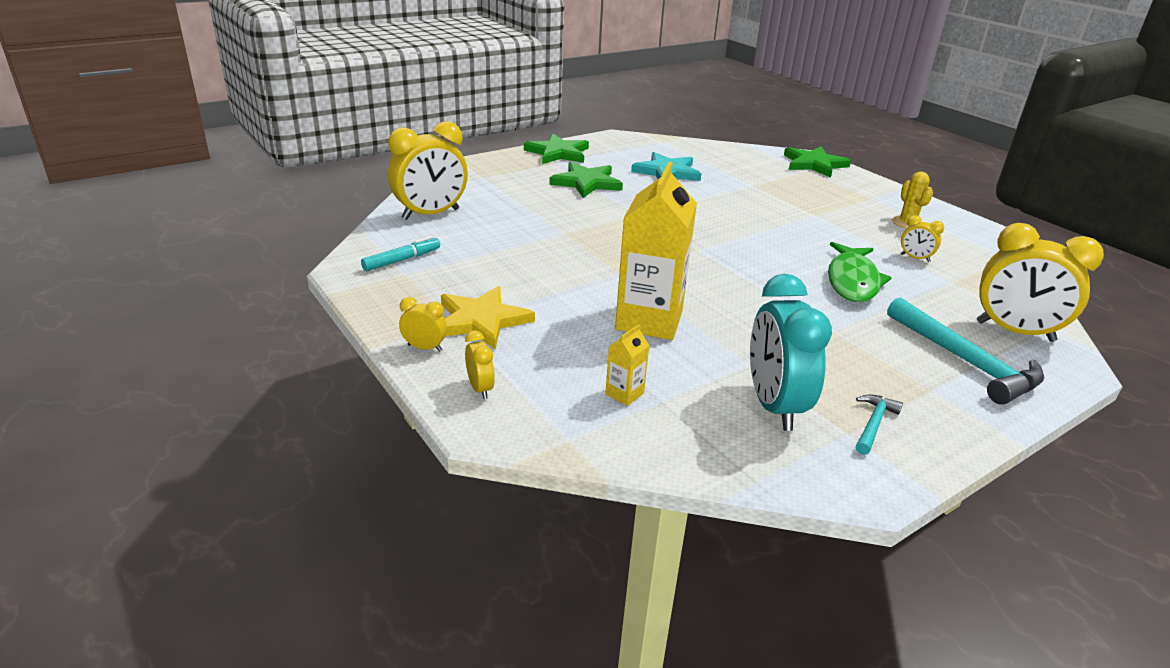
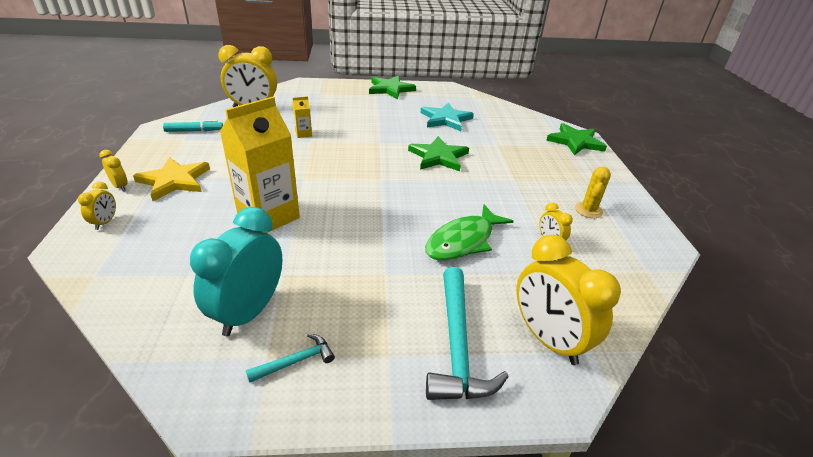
camera: 30 degrees right, 5 degrees up
green star [549,162,623,198] -> green star moved to [408,136,469,171]
yellow carton [605,324,650,406] -> yellow carton moved to [292,96,312,138]

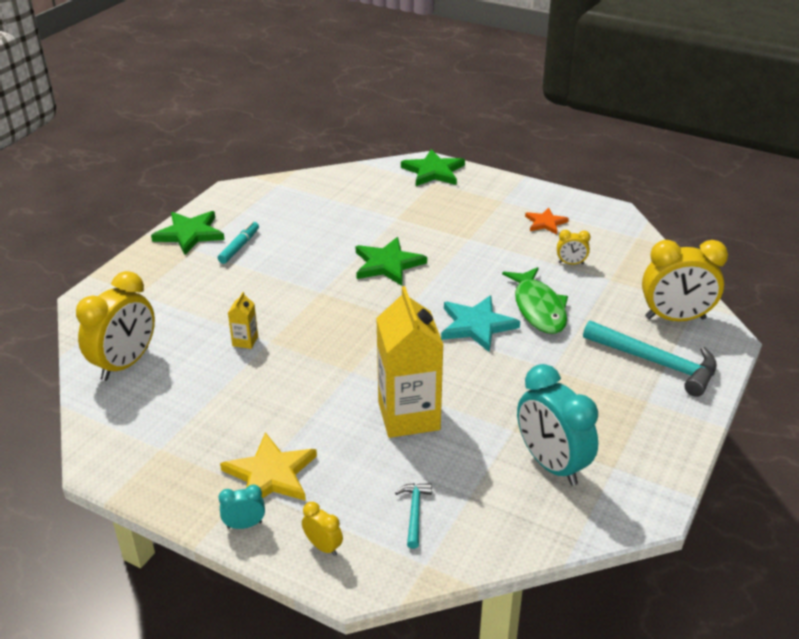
camera: 55 degrees left, 0 degrees up
yellow clock [99,150,128,191] -> turquoise clock [219,485,265,529]
turquoise marker [163,120,223,132] -> turquoise marker moved to [218,221,259,264]
turquoise hammer [246,334,335,383] -> turquoise hammer moved to [395,483,432,549]
turquoise star [421,103,474,131] -> turquoise star moved to [441,295,520,353]
yellow cactus [575,167,611,218] -> orange star [525,208,569,234]

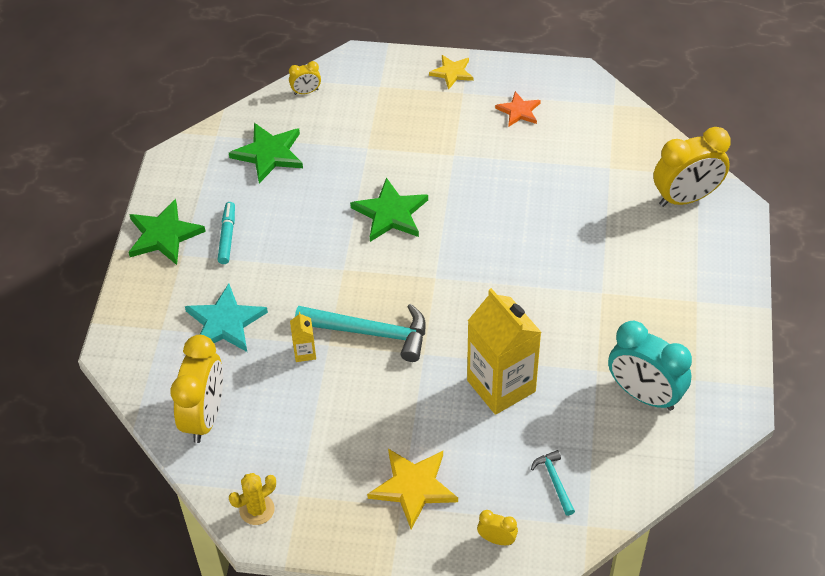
camera: 20 degrees left, 15 degrees up
turquoise clock [219,485,265,529] -> none
green star [401,149,465,186] -> green star moved to [229,123,303,183]
turquoise star [441,295,520,353] -> turquoise star moved to [185,284,268,352]
green fish [502,267,568,334] -> none
yellow clock [557,230,590,264] -> yellow clock moved to [289,61,321,95]
turquoise hammer [583,321,717,397] -> turquoise hammer moved to [295,304,426,362]
none -> yellow cactus [229,473,276,525]
none -> yellow star [429,55,473,90]

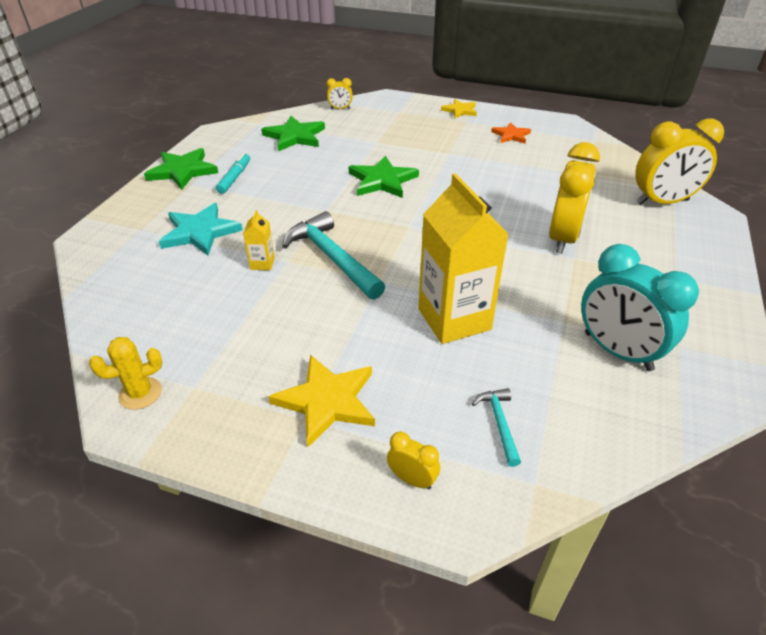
camera: 10 degrees right, 10 degrees down
yellow clock [170,335,223,443] -> yellow clock moved to [549,142,600,254]
turquoise hammer [295,304,426,362] -> turquoise hammer turned 150 degrees counterclockwise [282,211,385,299]

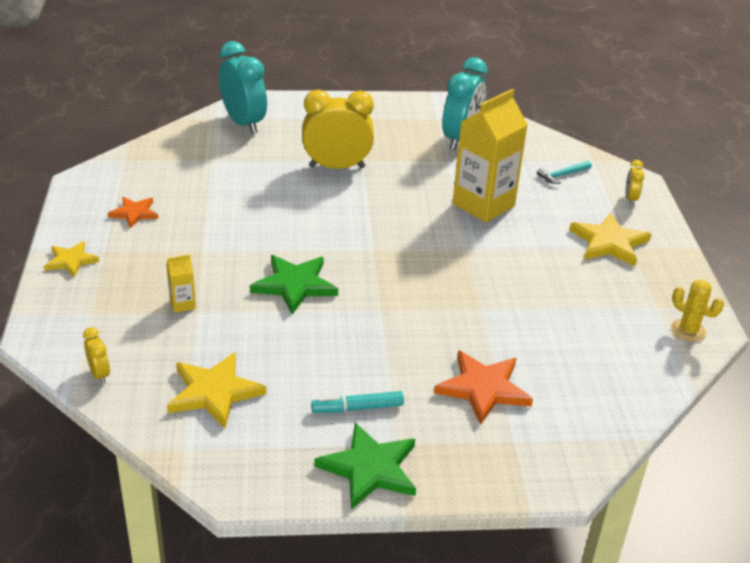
camera: 115 degrees left, 5 degrees down
turquoise star [159,203,243,255] -> orange star [434,350,533,425]
yellow carton [243,210,275,270] -> yellow carton moved to [166,255,196,313]
green star [261,116,325,151] -> yellow star [167,352,267,428]
turquoise hammer [282,211,385,299] -> none
yellow clock [635,118,724,205] -> turquoise clock [219,41,267,134]

